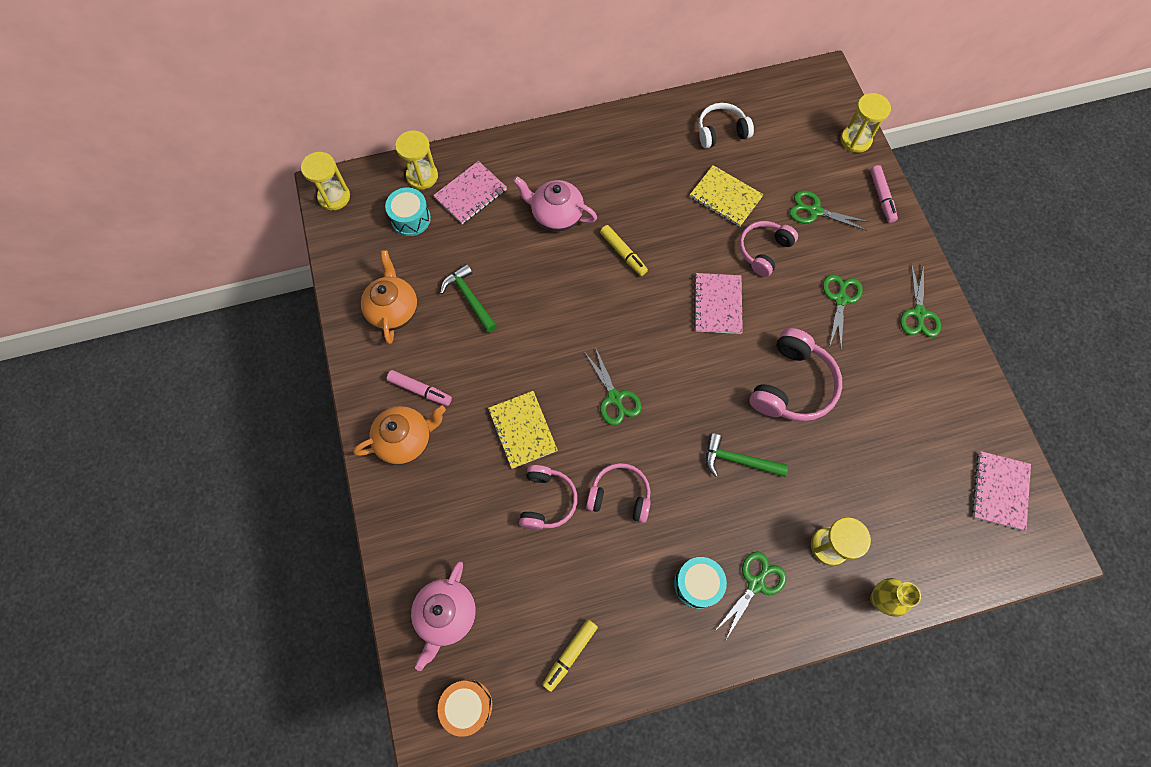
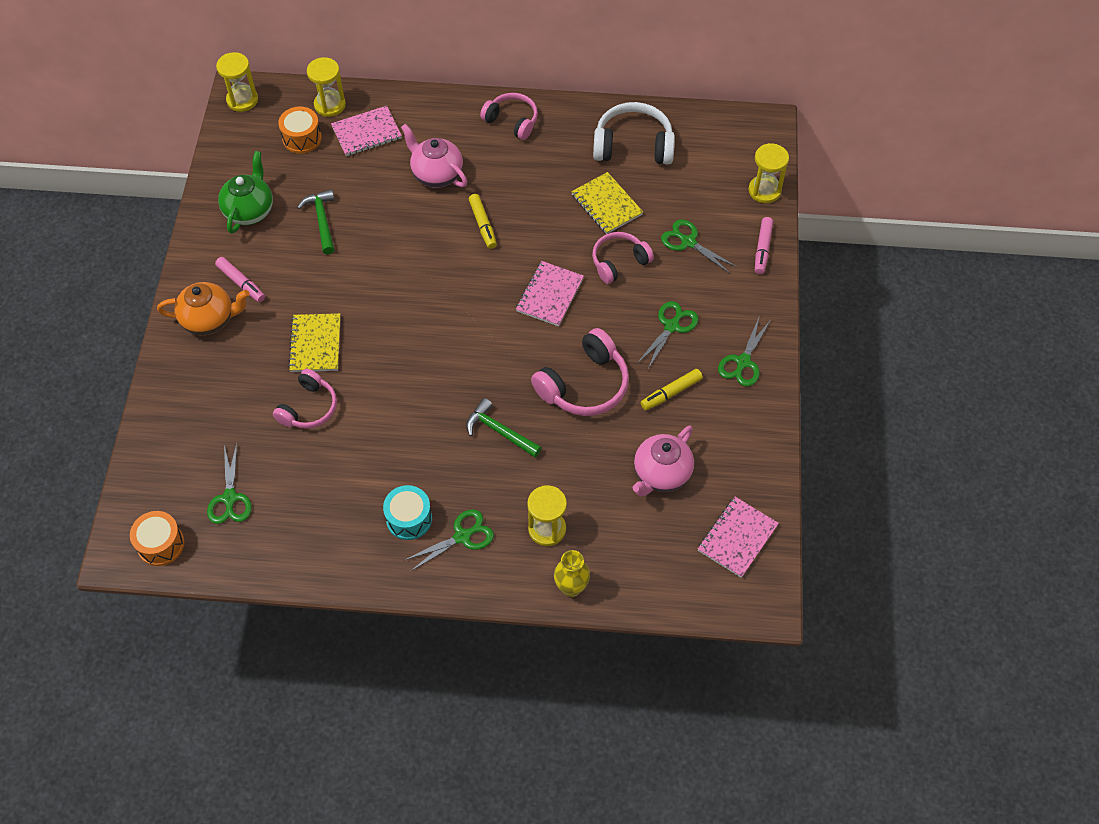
camera: 20 degrees right, 10 degrees down
orange teapot [361,250,418,344] -> green teapot [218,151,273,234]
turquoise drum [385,187,431,236] -> orange drum [278,107,322,154]
pink teapot [411,561,476,671] -> pink teapot moved to [633,426,694,496]
yellow marker [542,619,598,692] -> yellow marker moved to [641,369,703,410]
green scissors [585,347,642,425] -> green scissors moved to [207,444,252,524]
pink headphones [586,463,651,523] -> pink headphones moved to [480,93,538,140]
white headphones [698,103,754,148] -> white headphones [593,102,675,165], size x1.50

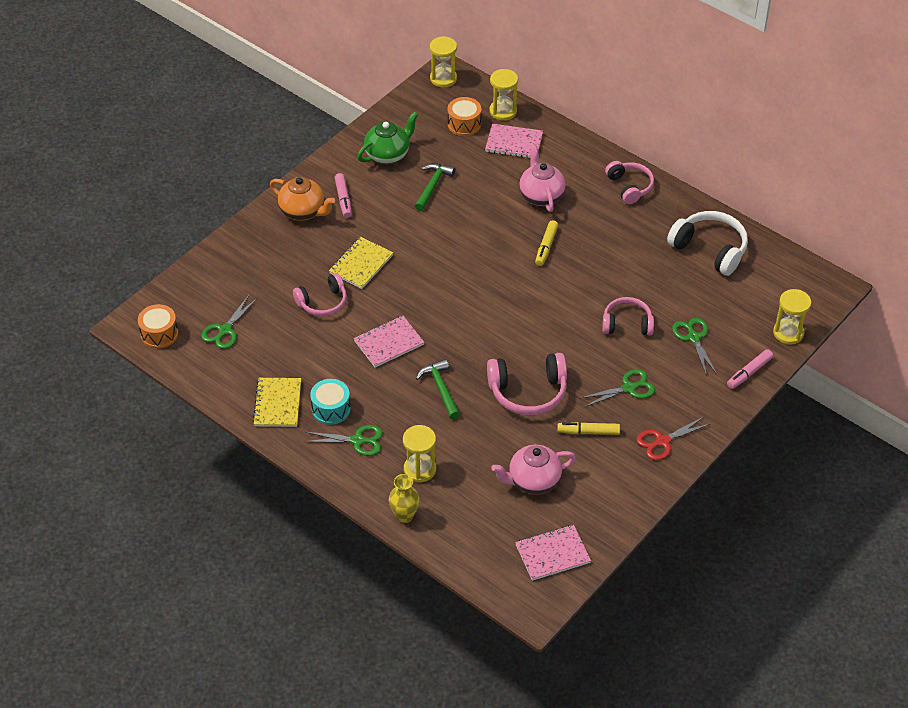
camera: 35 degrees right, 10 degrees down
pink notebook [516,261,584,327] -> pink notebook moved to [354,316,424,367]
yellow notebook [571,172,643,234] -> yellow notebook moved to [253,378,301,427]
green scissors [718,315,771,386] -> red scissors [636,416,710,460]

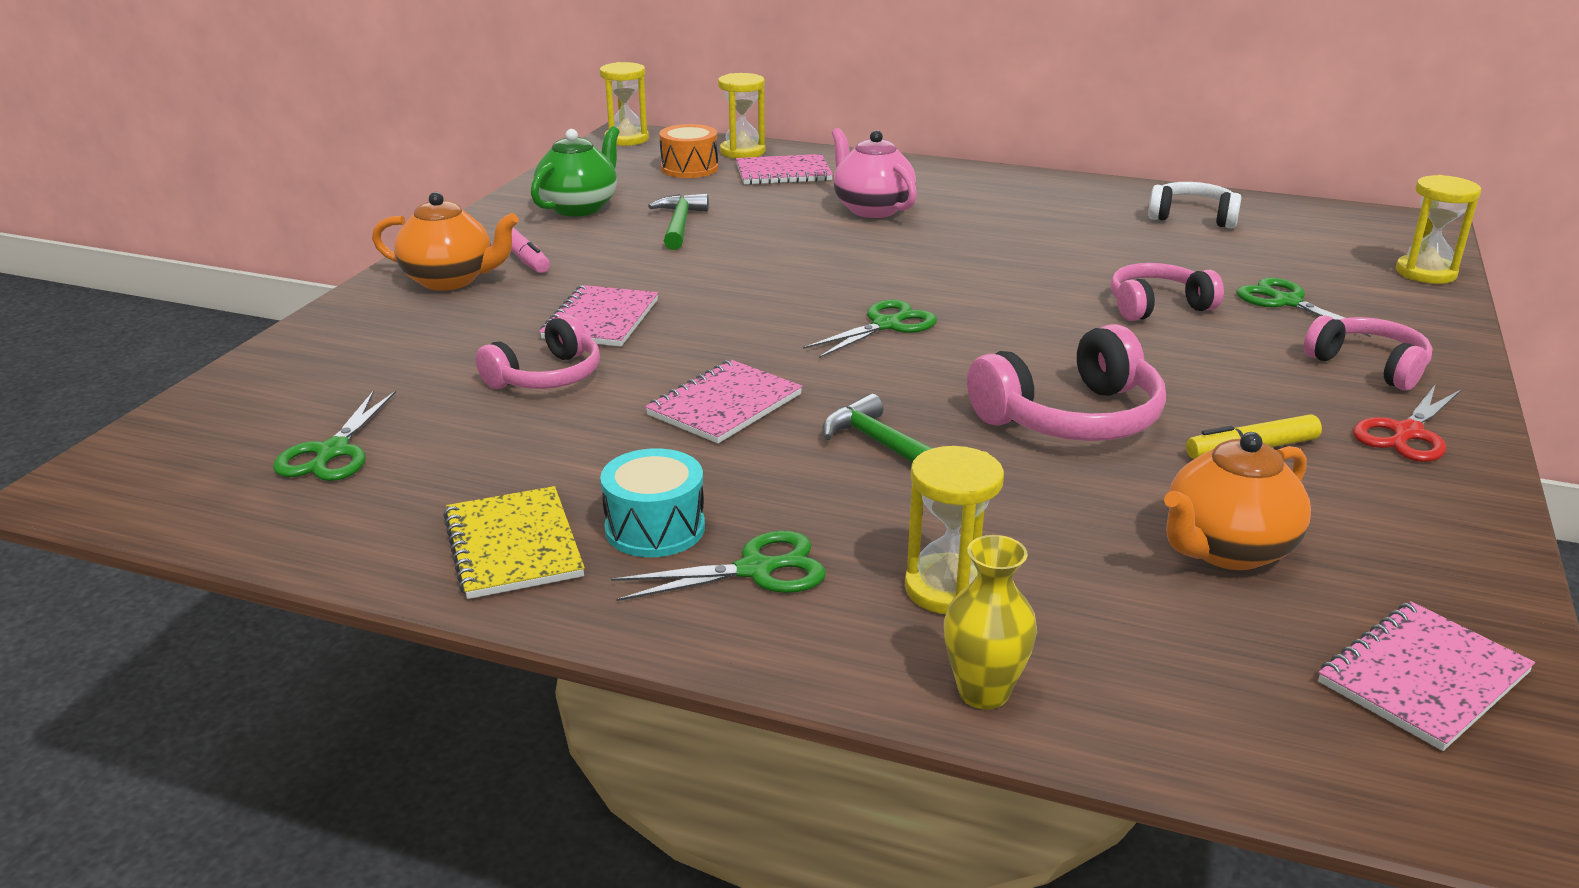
camera: 20 degrees left, 20 degrees down
orange drum [138,304,178,349] -> none
yellow notebook [329,237,394,289] -> pink notebook [539,285,658,347]
pink teapot [491,445,576,494] -> orange teapot [1164,432,1311,570]
yellow marker [535,220,558,266] -> none
green scissors [579,369,655,407] -> green scissors moved to [803,300,937,358]
pink headphones [605,161,654,204] -> pink headphones moved to [1304,315,1432,390]
white headphones [667,211,748,276] -> white headphones [1148,182,1241,229], size x0.67
pink marker [727,349,773,389] -> none

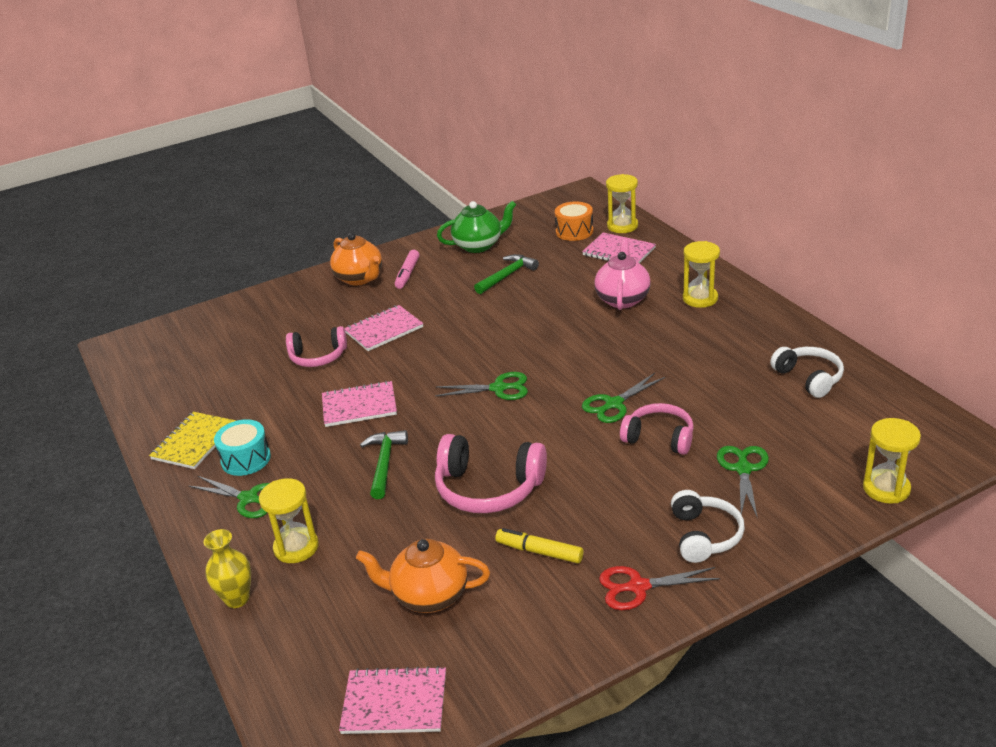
camera: 45 degrees right, 5 degrees up
green scissors [273,390,396,481] -> green scissors moved to [582,373,665,423]
yellow hourglass [600,62,649,146] -> yellow hourglass moved to [683,241,720,308]
pink headphones [1304,315,1432,390] -> white headphones [671,490,745,563]

